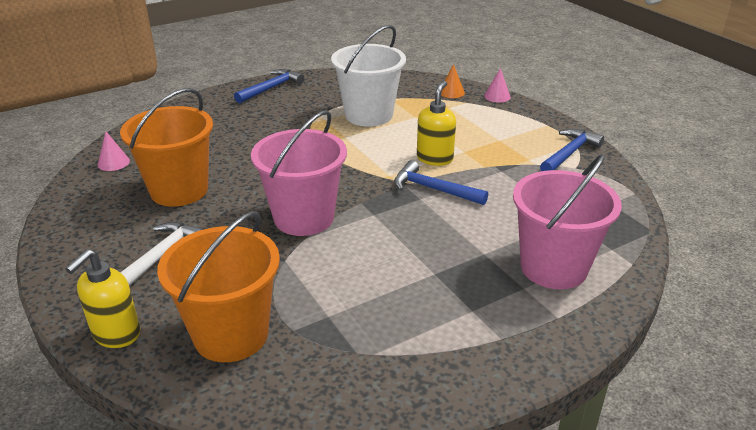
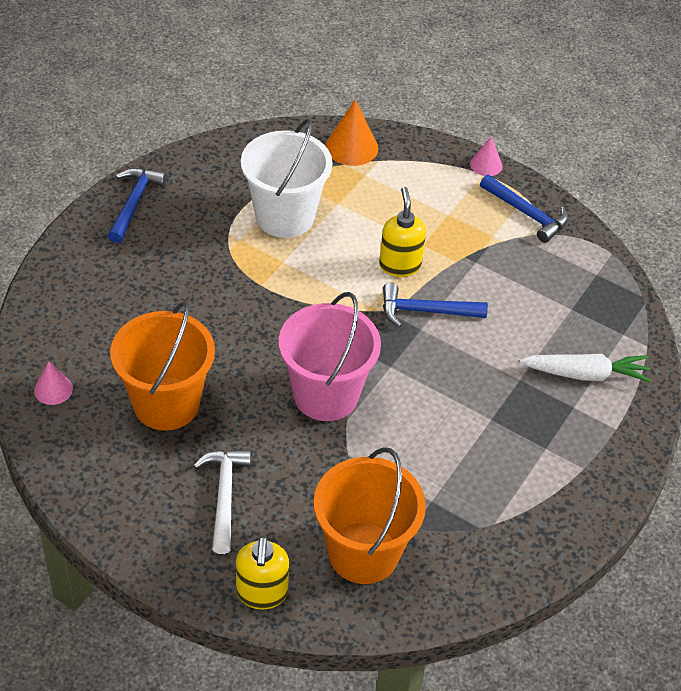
camera: 30 degrees left, 15 degrees up
orange cone [441,64,465,98] -> orange cone [325,100,378,166], size x1.63
pink cone [484,68,511,102] -> pink cone moved to [470,136,503,176]
pink bucket [513,154,622,289] -> white carrot [519,354,652,383]
blue hammer [540,129,604,171] -> blue hammer turned 120 degrees clockwise [480,175,568,243]

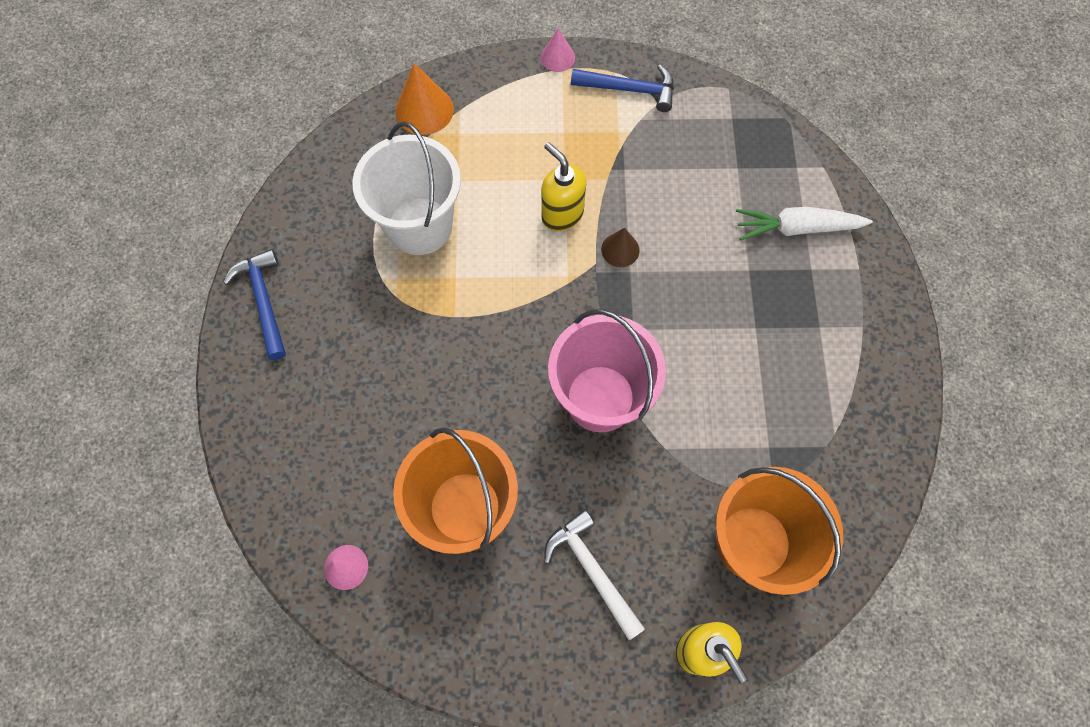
camera: 30 degrees left, 20 degrees up
blue hammer [383,283,488,327] -> brown cone [601,228,640,267]
white carrot [519,354,652,383] -> white carrot turned 150 degrees counterclockwise [736,207,873,240]

